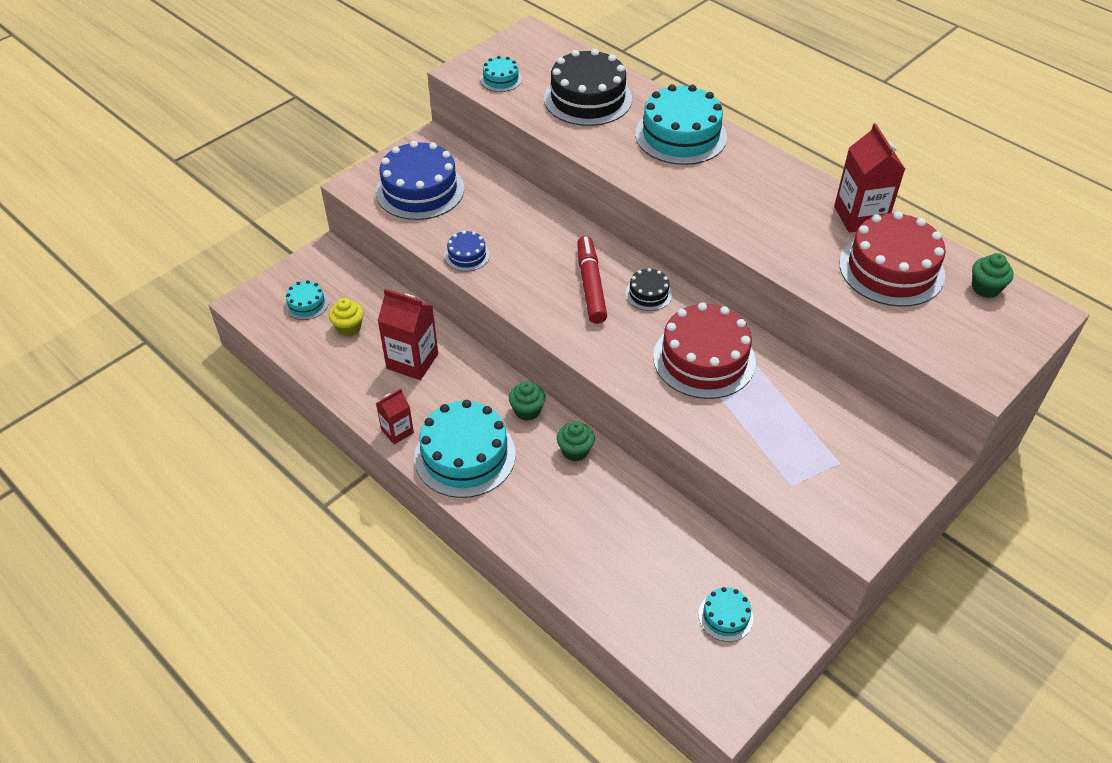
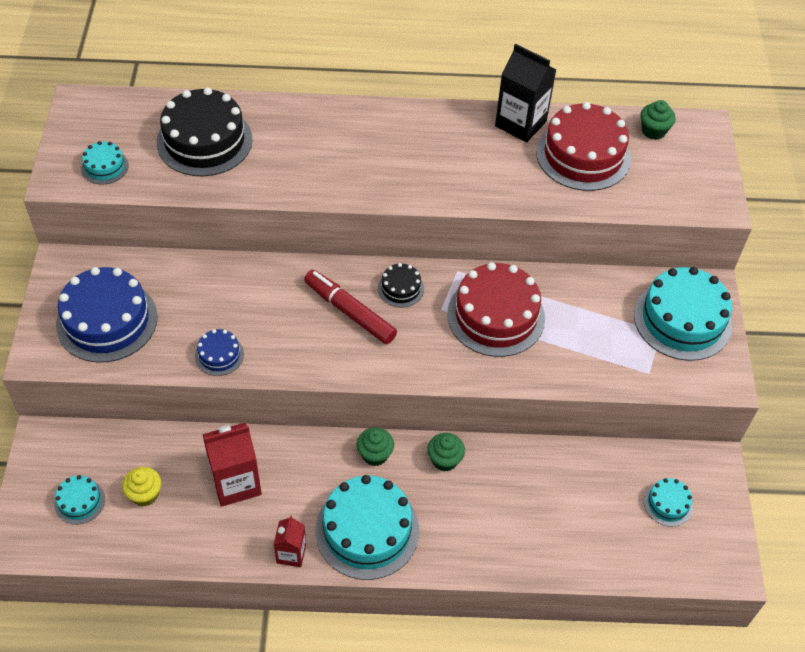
camera: 45 degrees left, 5 degrees up
turquoise cake [635,84,727,165] -> turquoise cake moved to [634,267,732,361]
red carton [834,123,905,233] -> black carton [495,44,556,143]

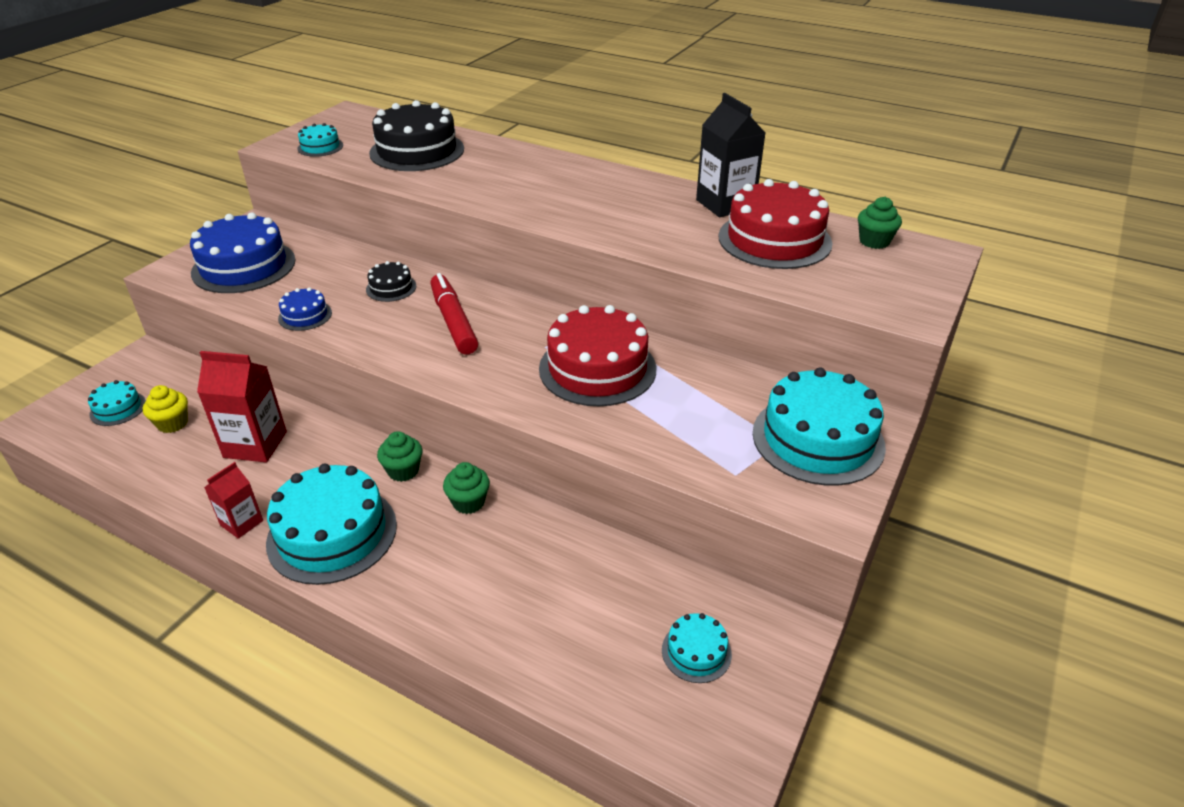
camera: 30 degrees right, 15 degrees down
black cake [378,263,424,307] -> black cake moved to [366,261,416,302]

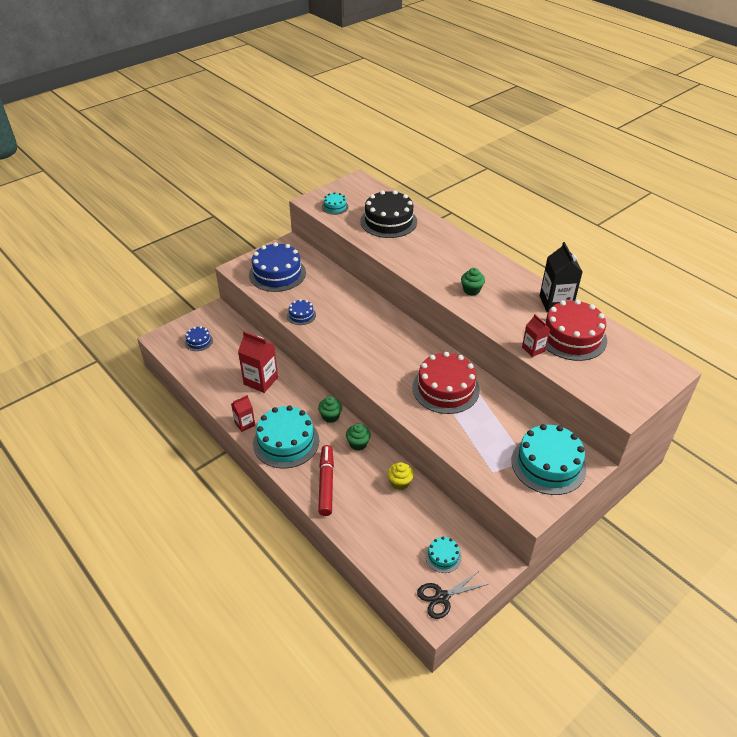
camera: 20 degrees right, 5 degrees up
turquoise cake [88,380,146,426] -> blue cake [185,326,213,351]
yellow cupcake [143,385,188,433] -> yellow cupcake moved to [387,462,414,490]
black cake [366,261,416,302] -> none
red marker [430,273,478,355] -> red marker moved to [318,445,334,516]
green cupcake [858,197,902,249] -> green cupcake moved to [461,268,485,296]
none -> black scissors [417,571,488,619]
none -> red carton [522,314,550,357]

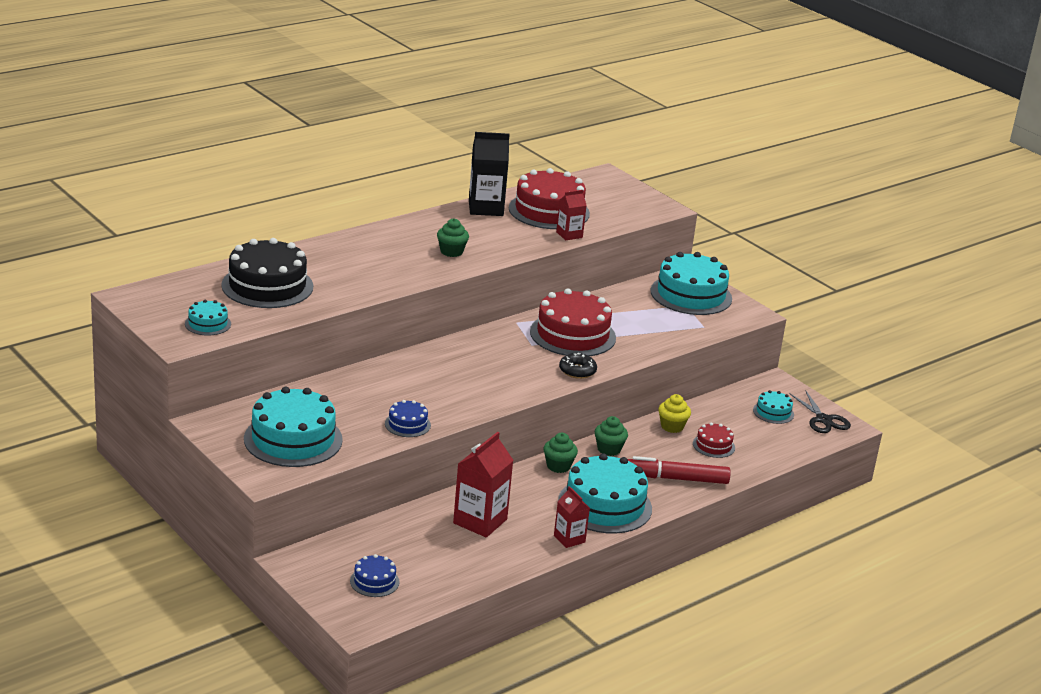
camera: 90 degrees left, 15 degrees down
blue cake [249,242,306,292] -> turquoise cake [244,387,343,467]
none -> black donut [559,353,597,379]
none -> red cake [693,423,735,458]

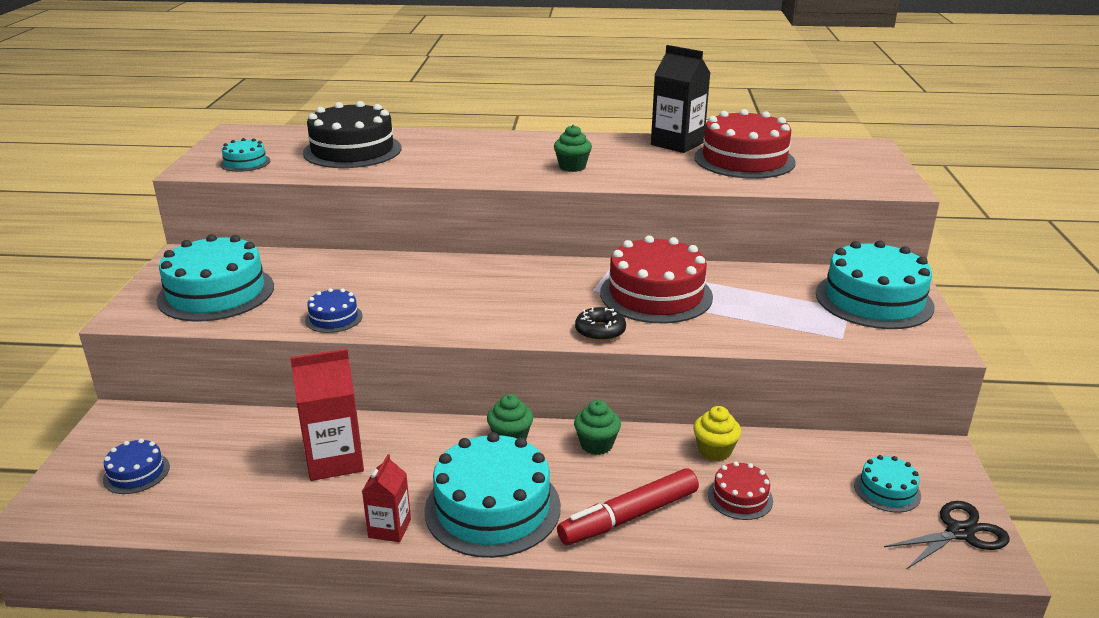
camera: 45 degrees right, 0 degrees up
red carton [556,190,587,240] -> none
red marker [628,456,731,484] -> red marker turned 75 degrees counterclockwise [557,468,699,545]
black scissors [789,390,851,433] -> black scissors turned 135 degrees counterclockwise [884,501,1010,569]

